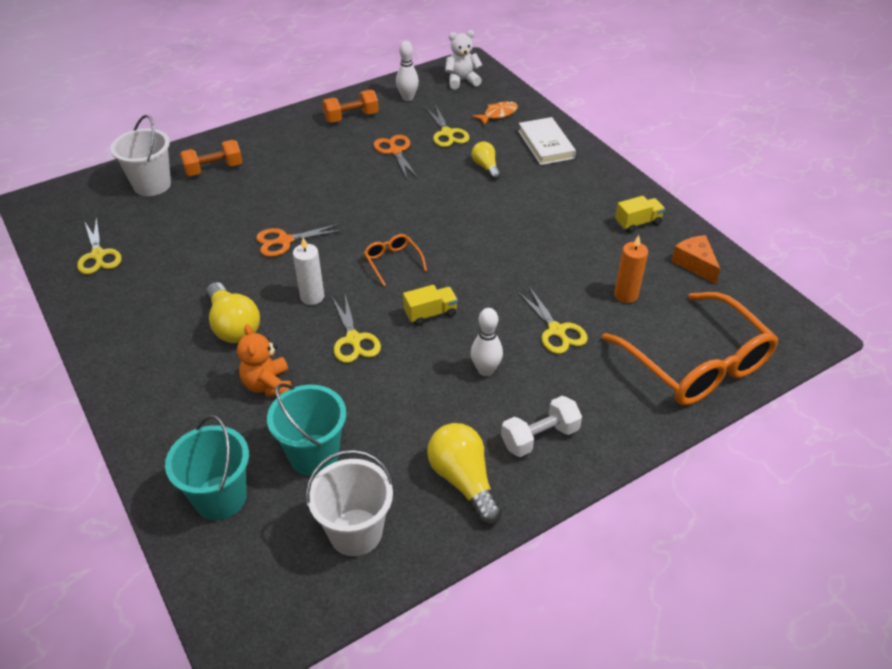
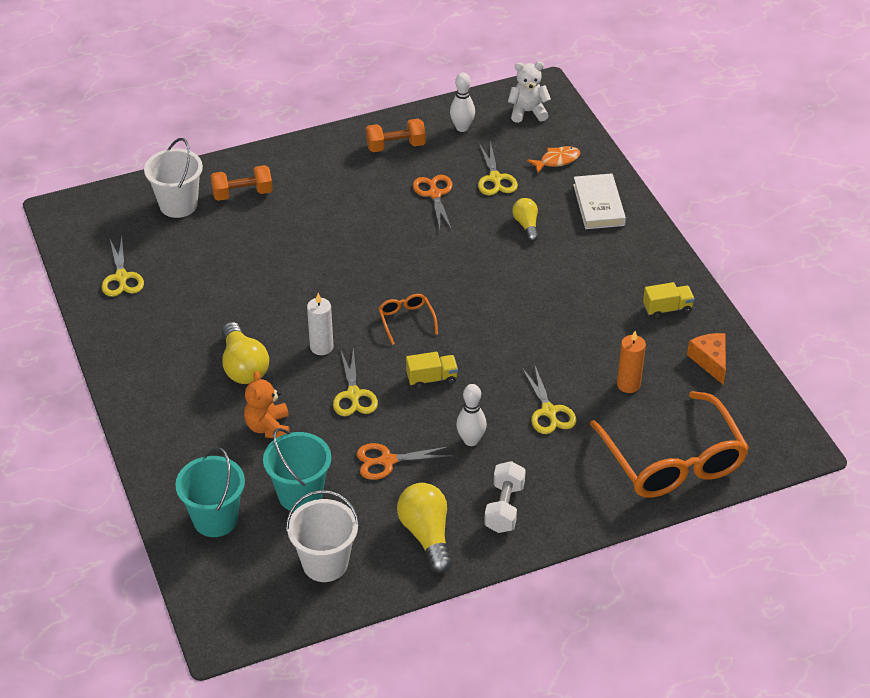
camera: 10 degrees right, 0 degrees up
orange scissors [256,224,343,257] -> orange scissors moved to [357,443,453,480]
white dumbbell [501,396,582,457] -> white dumbbell turned 60 degrees counterclockwise [484,461,526,533]

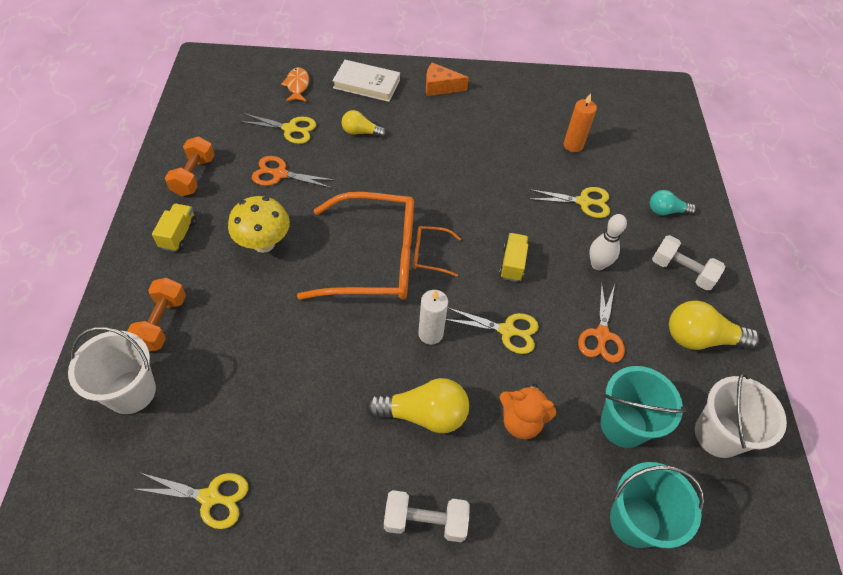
camera: 70 degrees left, 10 degrees up
white bowling pin [450,73,475,132] -> none
white teddy bear [508,62,551,123] -> none
orange glasses [590,391,749,498] -> orange glasses moved to [297,192,414,300]
yellow truck [643,282,695,319] -> yellow truck moved to [152,204,197,252]
orange cheese [687,333,726,385] -> orange cheese moved to [426,63,469,96]
none -> yellow mushroom [228,196,290,253]
none -> white dumbbell [384,490,470,542]
none -> turquoise light bulb [650,190,696,215]

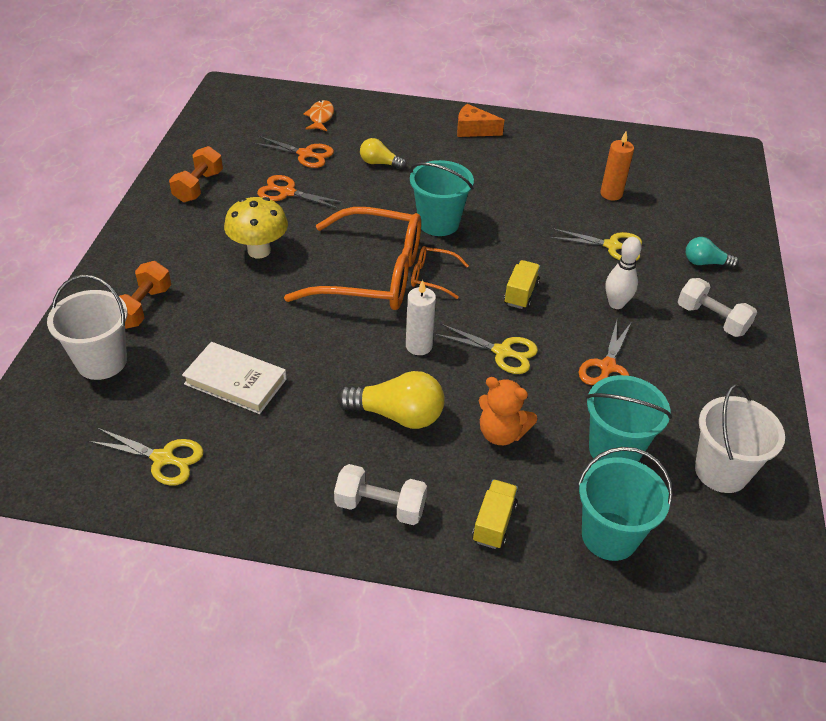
camera: 10 degrees right, 10 degrees down
yellow truck [152,204,197,252] -> yellow truck moved to [472,479,518,549]
yellow scissors [238,113,316,144] -> orange scissors [253,136,334,168]
white book [332,60,400,102] -> white book moved to [182,342,287,414]
yellow light bulb [669,301,759,350] -> none
none -> turquoise bucket [410,160,474,236]

